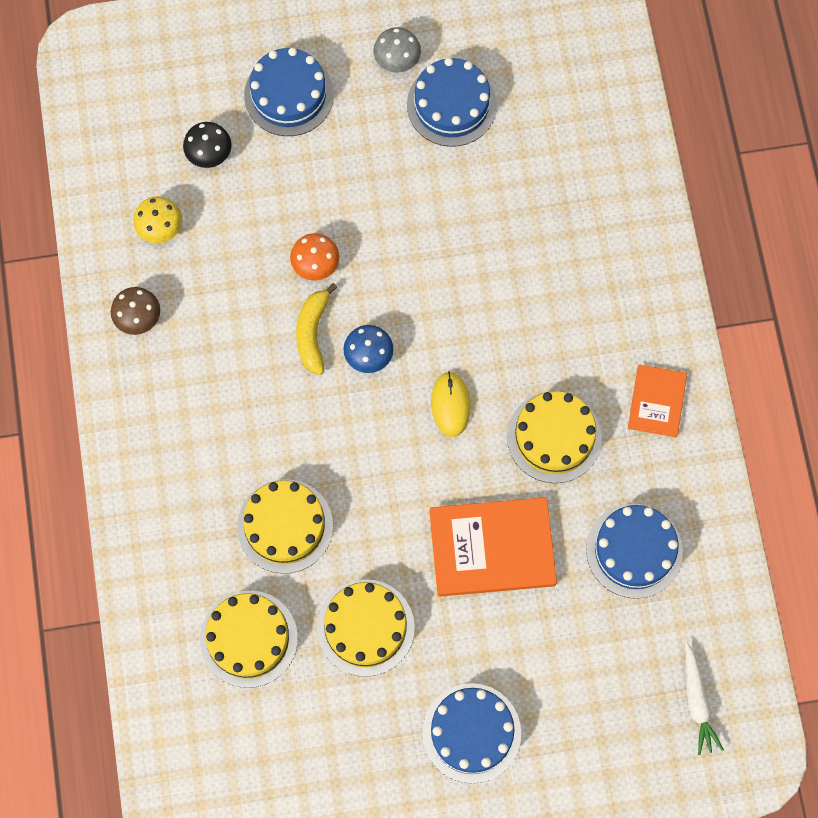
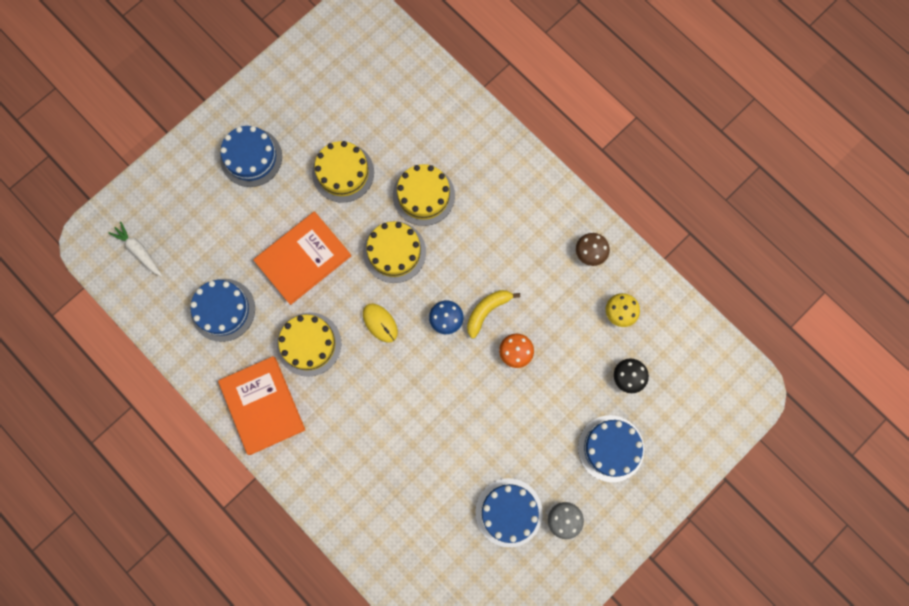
camera: 145 degrees right, 5 degrees up
yellow cake [200,591,298,688] -> yellow cake moved to [363,221,426,283]
yellow banana [296,283,338,375] -> yellow banana turned 105 degrees counterclockwise [467,290,520,338]
orange book [628,364,687,437] -> orange book [218,356,305,455], size x1.75

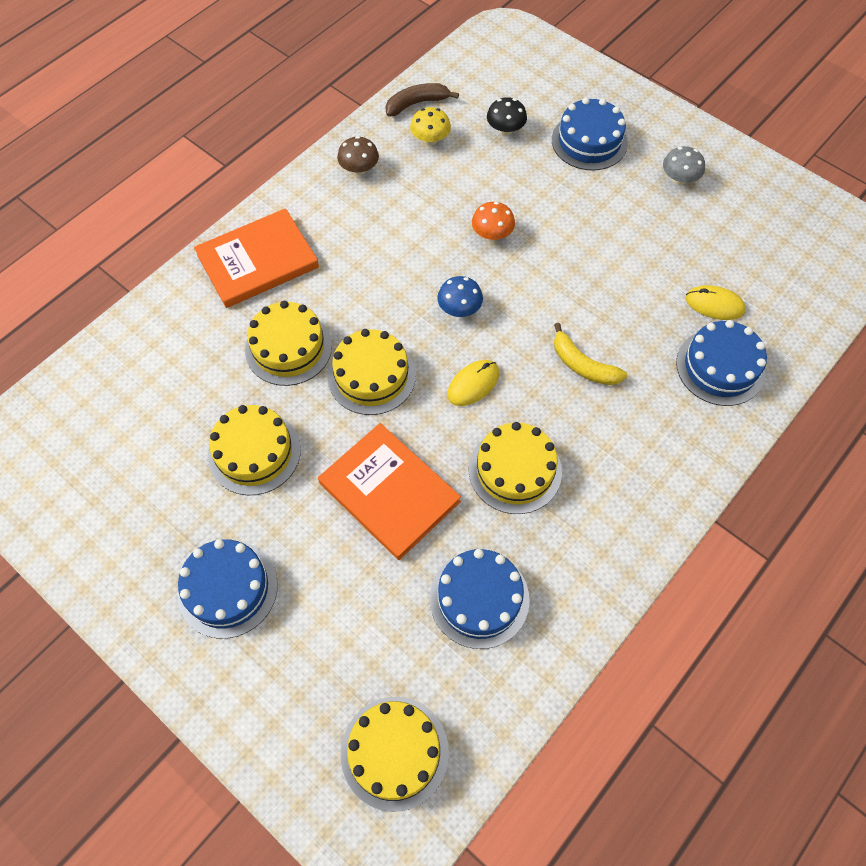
camera: 95 degrees left, 15 degrees down
white carrot [109,222,163,277] -> yellow cake [341,697,449,812]
orange book [218,356,305,455] -> orange book moved to [194,208,319,308]
yellow banana [467,290,520,338] -> yellow banana moved to [554,323,627,385]
blue cake [475,478,543,547] -> blue cake moved to [676,320,767,406]
none -> brown banana [385,83,459,117]
none -> yellow mouse [685,285,746,320]

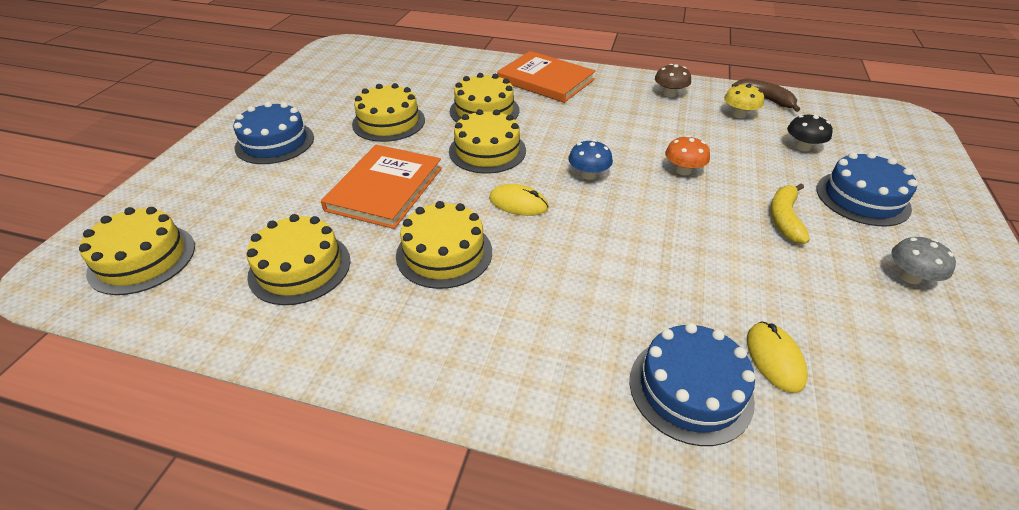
camera: 65 degrees right, 20 degrees down
blue cake [430,549,530,649] -> yellow cake [247,214,350,305]
yellow banana [554,323,627,385] -> yellow banana moved to [770,184,810,244]

